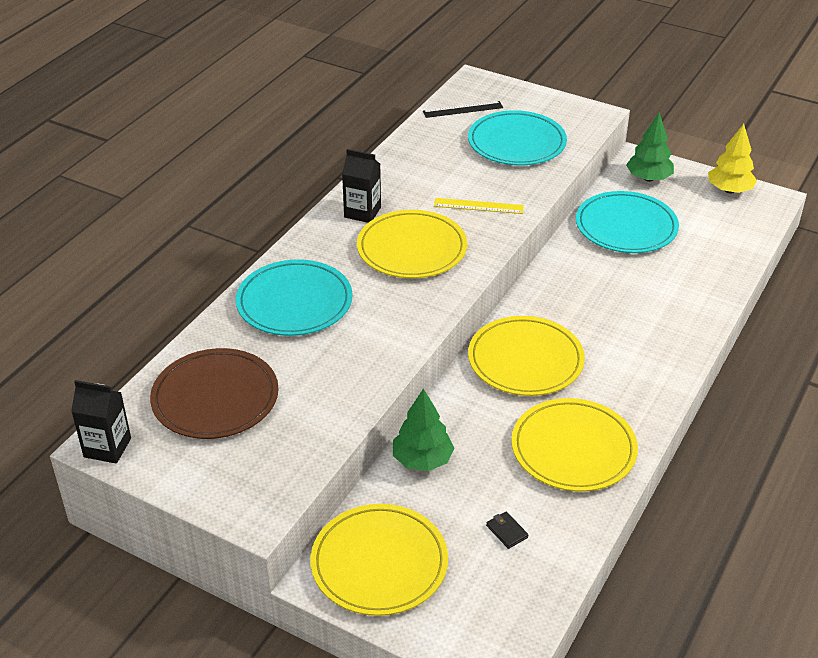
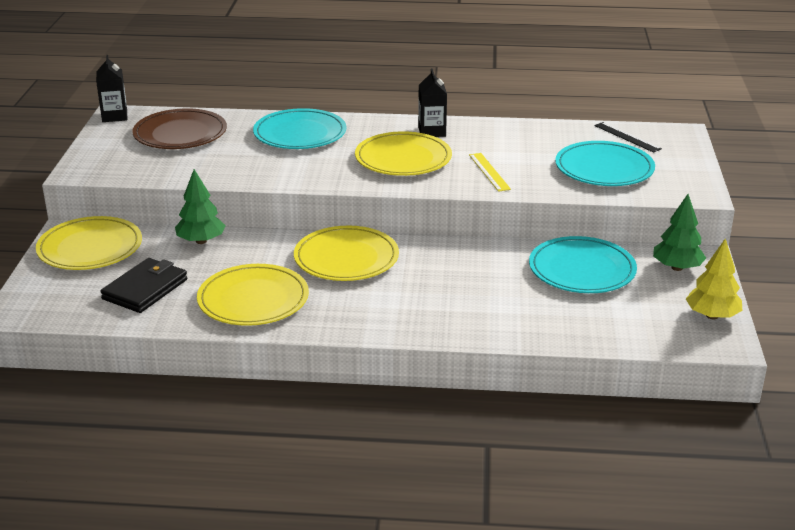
camera: 65 degrees right, 10 degrees down
black wallet [486,512,528,549] -> black wallet [100,258,187,313], size x2.43

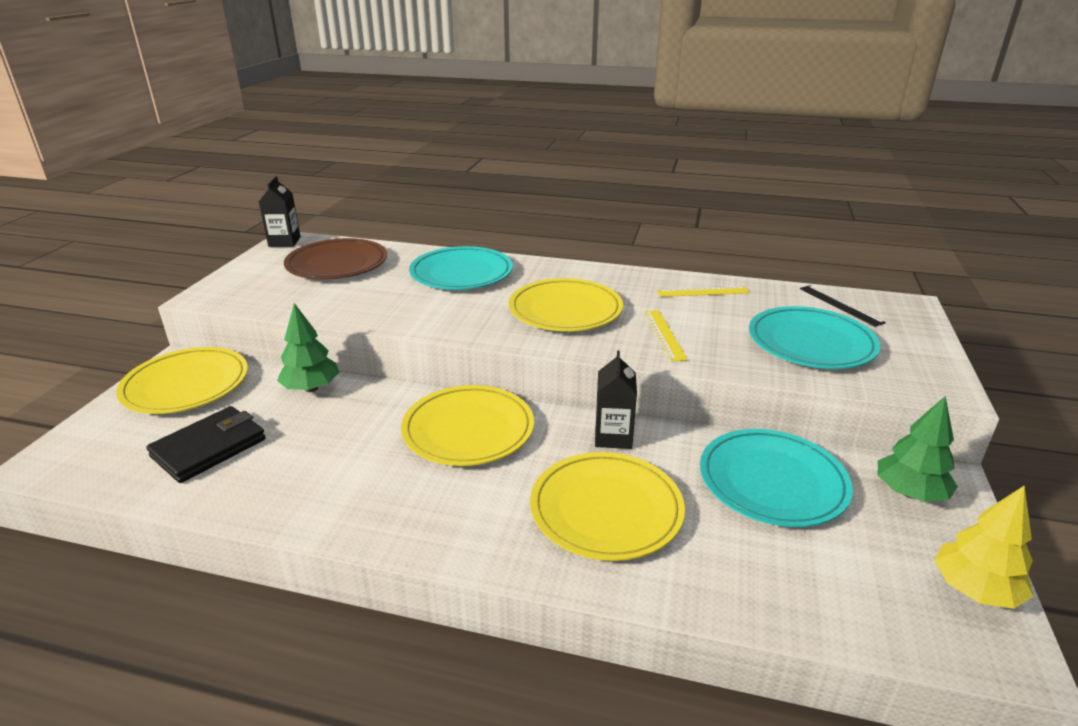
camera: 10 degrees right, 0 degrees up
yellow plate [197,264,309,326] -> yellow plate moved to [530,452,685,561]
black carton [418,69,447,137] -> black carton moved to [595,351,637,449]
none -> yellow ruler [657,286,750,297]

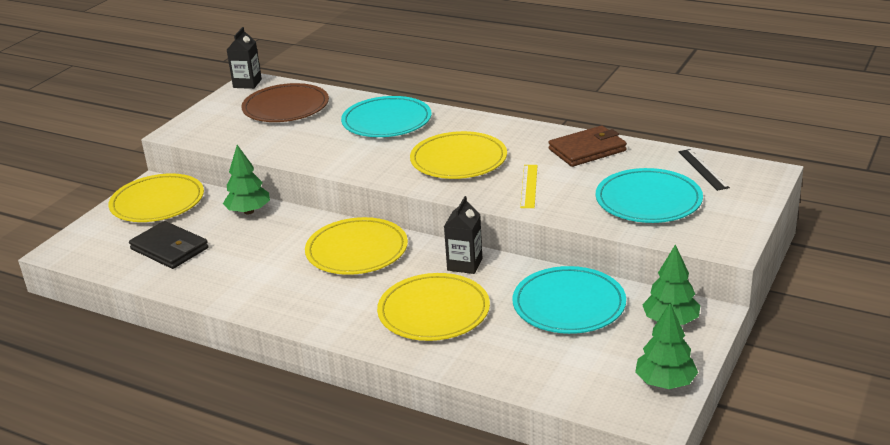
camera: 15 degrees right, 0 degrees up
black wallet [146,406,266,483] -> black wallet turned 75 degrees clockwise [129,221,208,269]
yellow ruler [657,286,750,297] -> brown wallet [549,126,627,167]
yellow tree [934,485,1033,609] -> green tree [635,303,698,389]

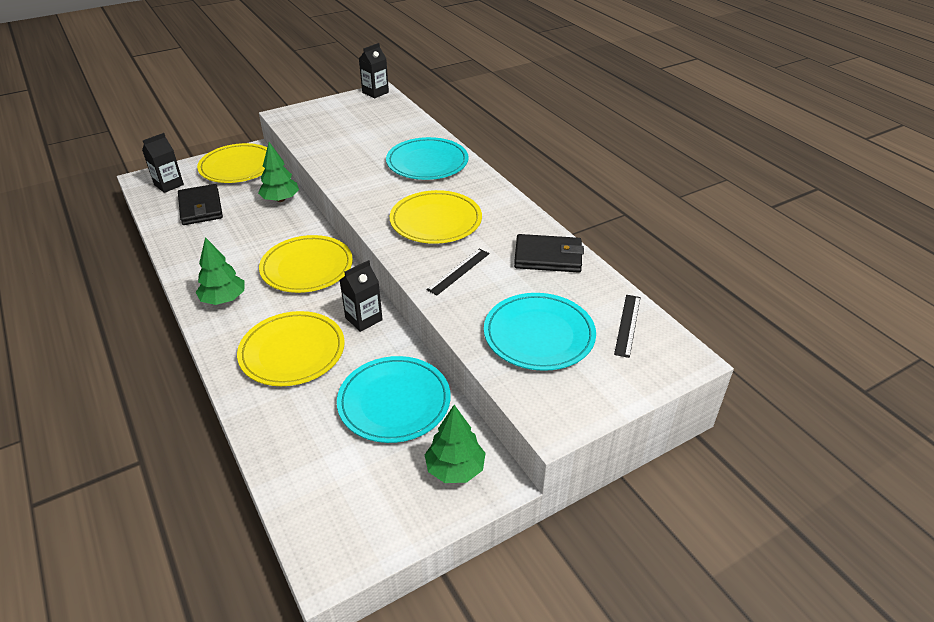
camera: 30 degrees right, 10 degrees up
brown plate [241,83,329,122] -> none
yellow ruler [520,165,538,208] -> black ruler [426,249,490,295]
brown wallet [549,126,627,167] -> black wallet [514,234,584,273]
green tree [635,303,698,389] -> green tree moved to [195,237,244,305]
none -> black carton [142,133,184,193]

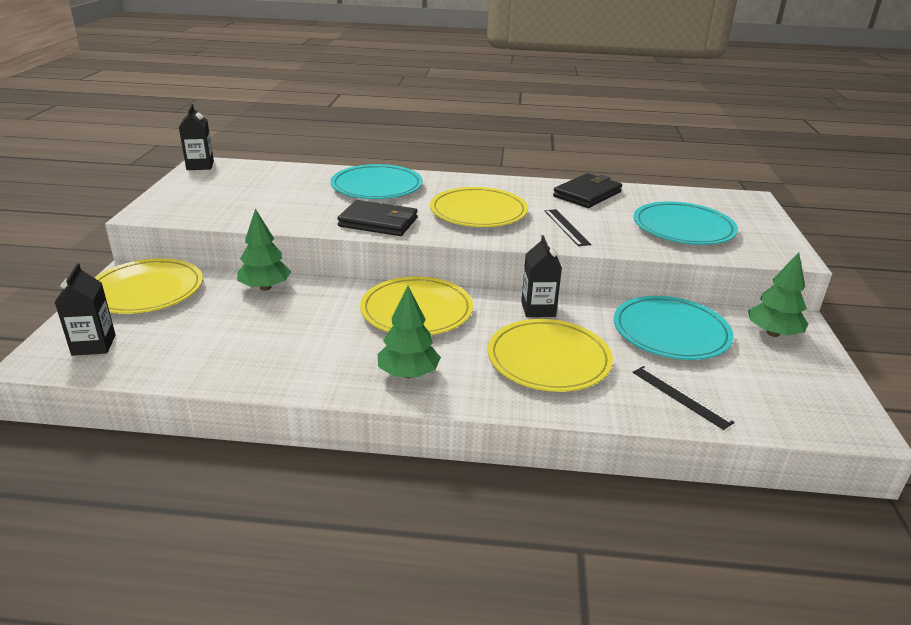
camera: 55 degrees left, 10 degrees down
black wallet [178,184,223,225] -> black wallet moved to [337,200,417,236]
black ruler [614,295,641,358] -> black ruler moved to [632,366,735,430]

